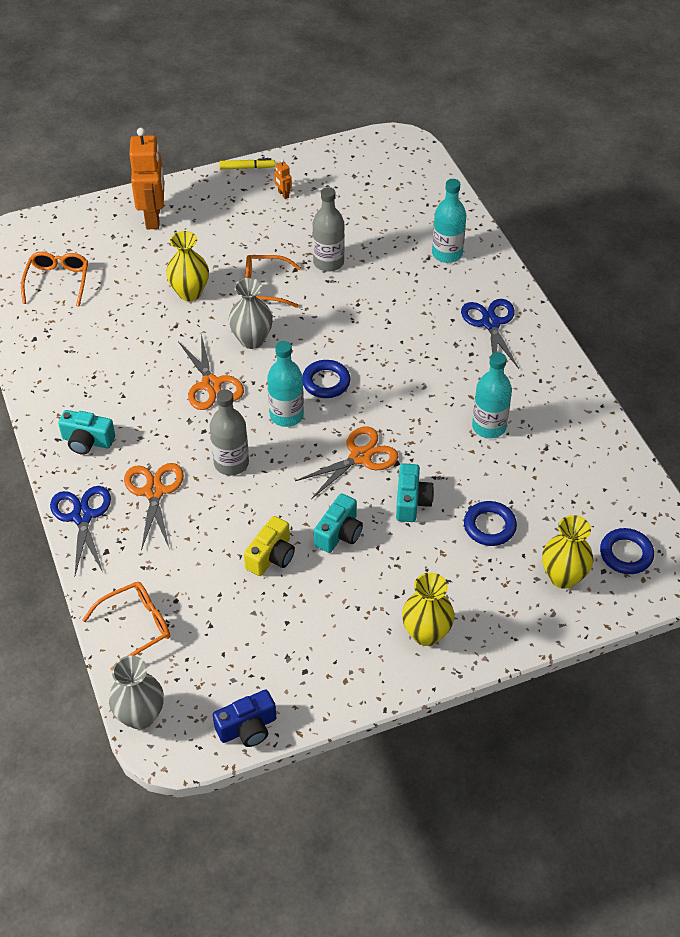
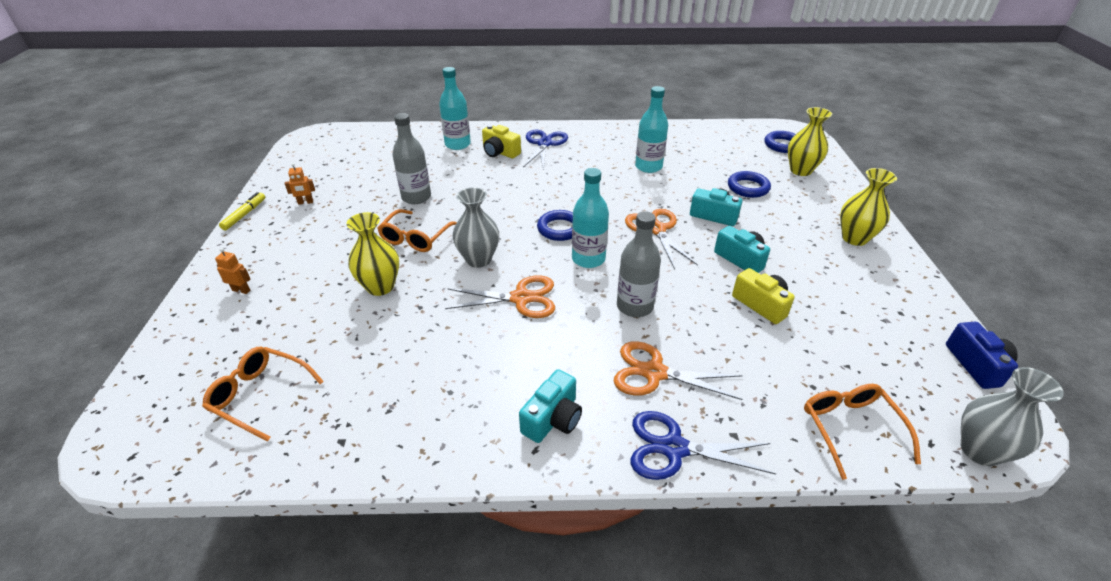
camera: 70 degrees left, 10 degrees down
orange robot [129,128,164,230] -> orange robot [215,248,250,294], size x0.41
blue scissors [461,299,519,369] -> blue scissors turned 90 degrees clockwise [523,129,568,170]
none -> yellow camera [482,125,521,158]

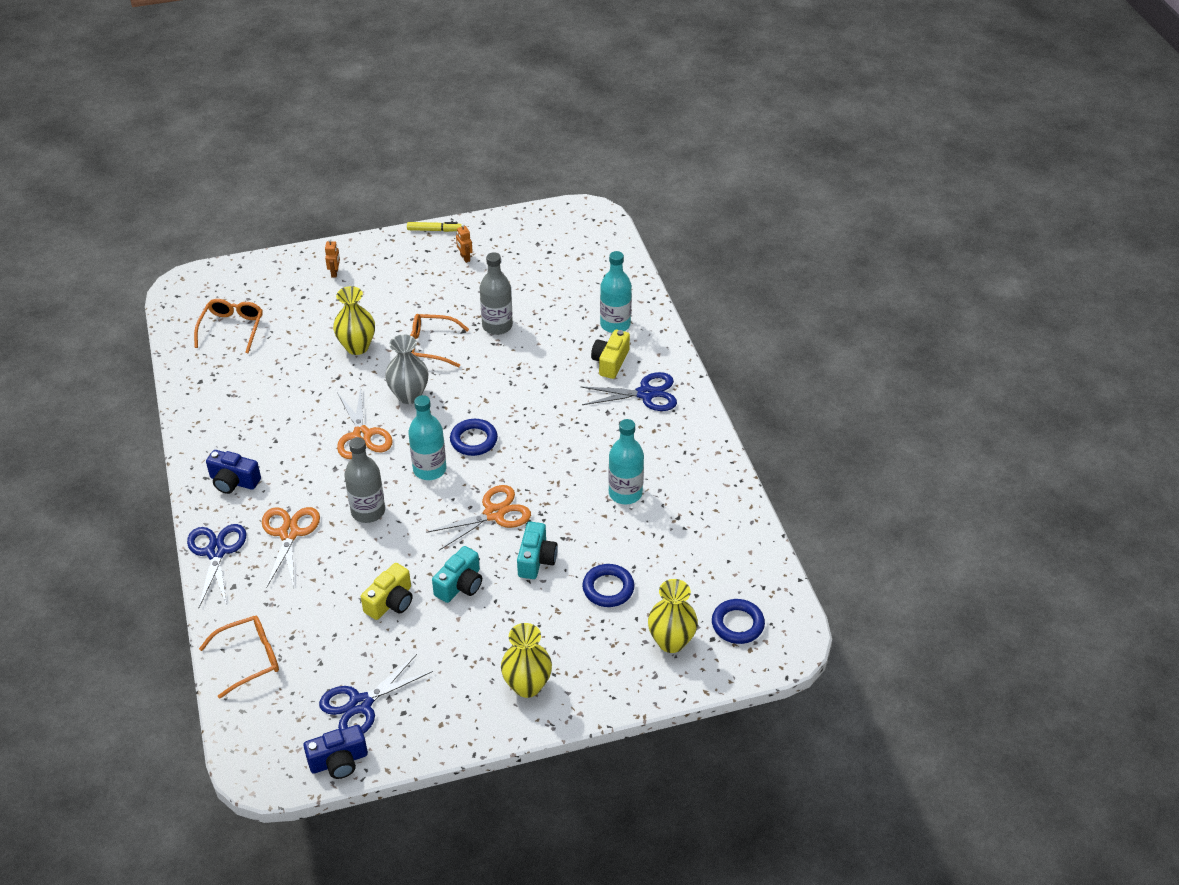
camera: 75 degrees right, 5 degrees up
turquoise camera [519,369,582,443] -> blue camera [206,450,261,494]
grey vase [961,367,1064,466] -> none
none -> blue scissors [319,654,433,734]

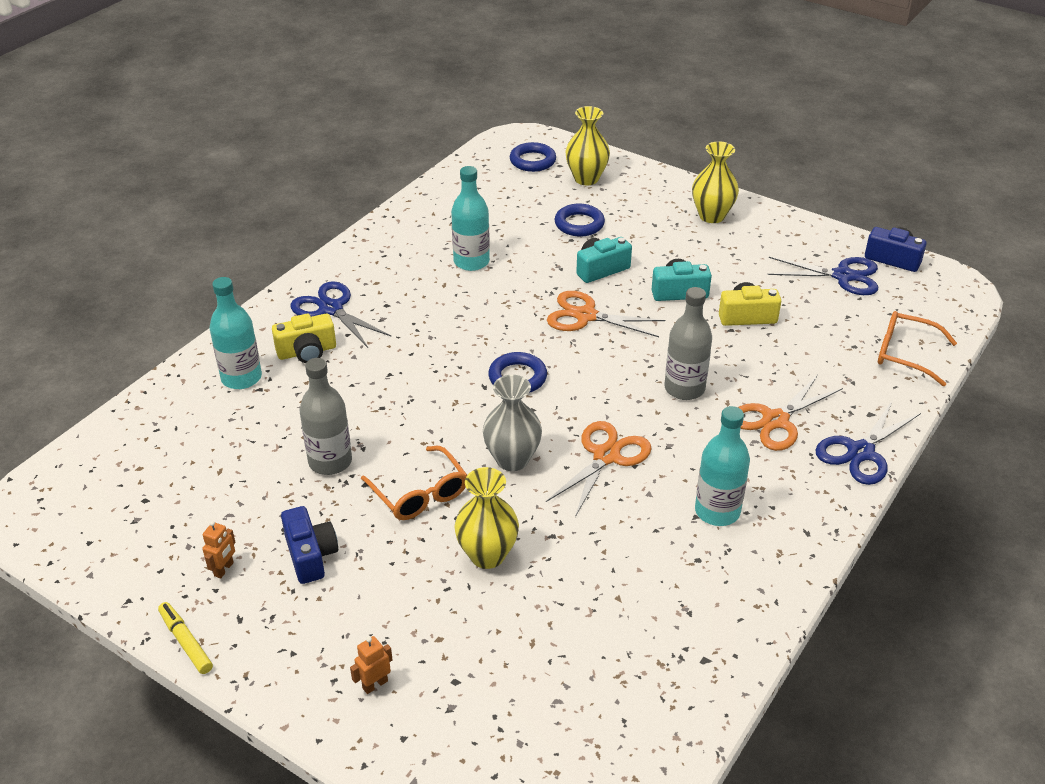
camera: 130 degrees left, 5 degrees down
orange glasses [194,299,263,353] -> none
blue camera [206,450,261,494] -> blue camera moved to [281,506,338,584]
turquoise bottle [408,395,446,480] -> turquoise bottle moved to [695,406,750,526]

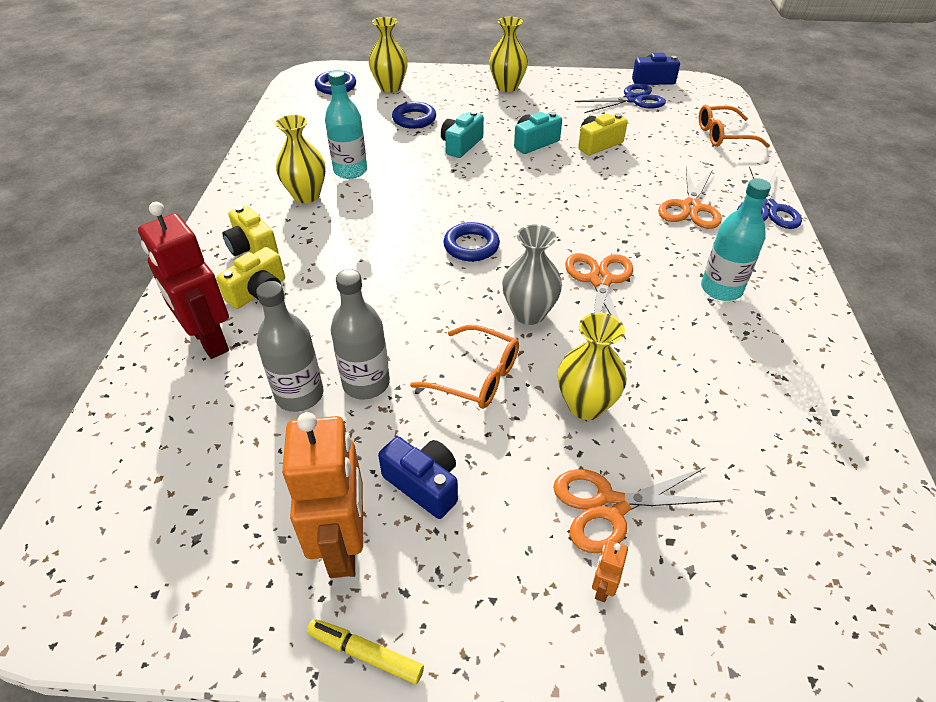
camera: 30 degrees left, 5 degrees up
orange robot [202,521,236,579] -> orange robot [282,412,363,578], size x2.45
turquoise bottle [210,277,262,389] -> red robot [138,202,229,359]
blue scissors [290,281,392,348] -> yellow camera [222,205,279,256]
orange scissors [547,291,665,337] -> orange scissors moved to [553,467,726,553]
grey bottle [664,287,712,400] -> grey bottle moved to [256,281,323,412]
none -> yellow vase [275,114,326,203]

